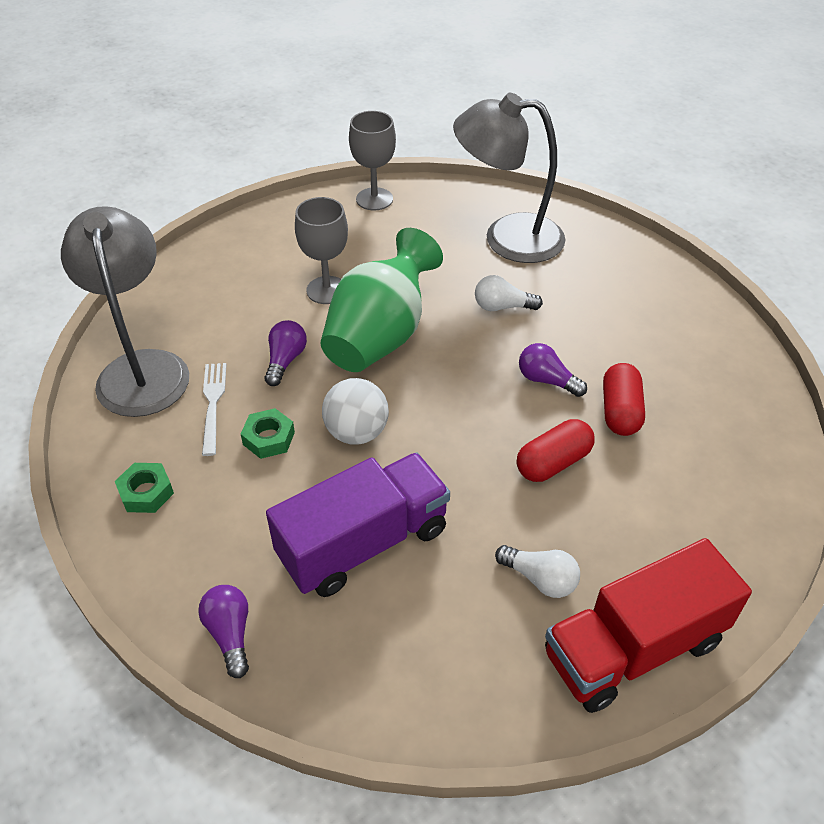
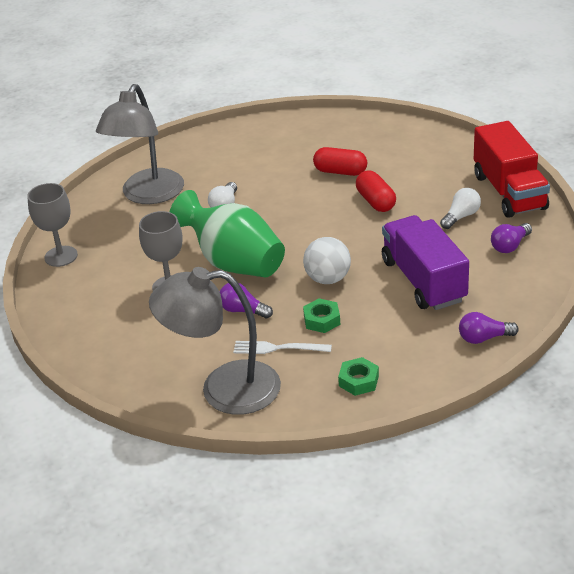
camera: 75 degrees left, 10 degrees down
purple light bulb [519,343,587,397] -> purple light bulb moved to [491,223,532,253]

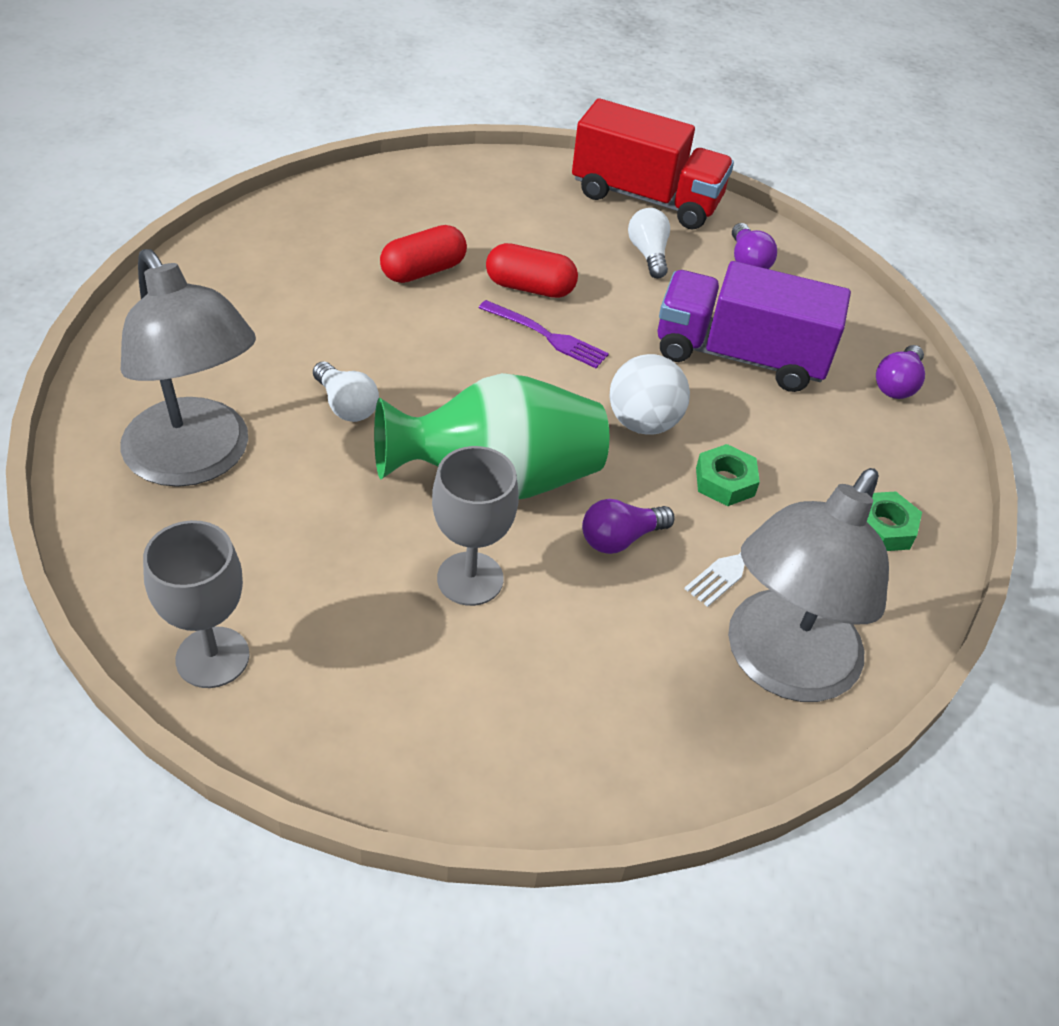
camera: 60 degrees left, 10 degrees up
none -> purple fork [479,300,609,368]

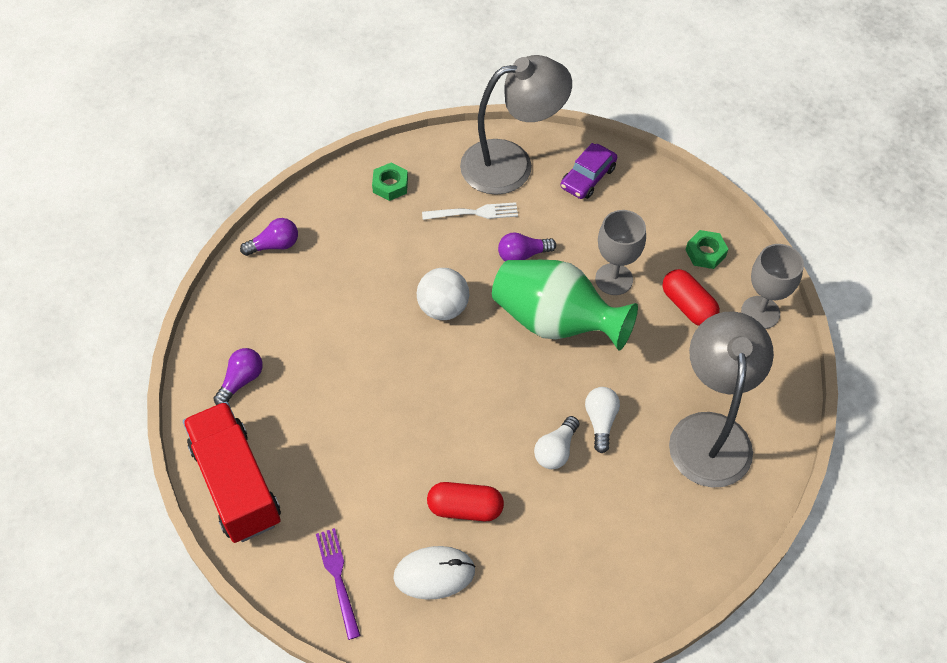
camera: 135 degrees left, 10 degrees up
purple fork [479,300,609,368] -> purple fork moved to [316,528,361,640]
red capsule [486,243,578,298] -> red capsule moved to [663,269,720,326]
purple light bulb [582,499,675,554] -> purple light bulb turned 150 degrees clockwise [498,232,556,261]
white light bulb [628,208,670,278] -> white light bulb moved to [534,416,579,469]
purple truck [657,261,851,392] -> none
green nut [696,444,760,506] -> green nut moved to [686,230,728,269]
none -> white mouse [393,546,476,600]
none -> purple car [560,143,617,199]

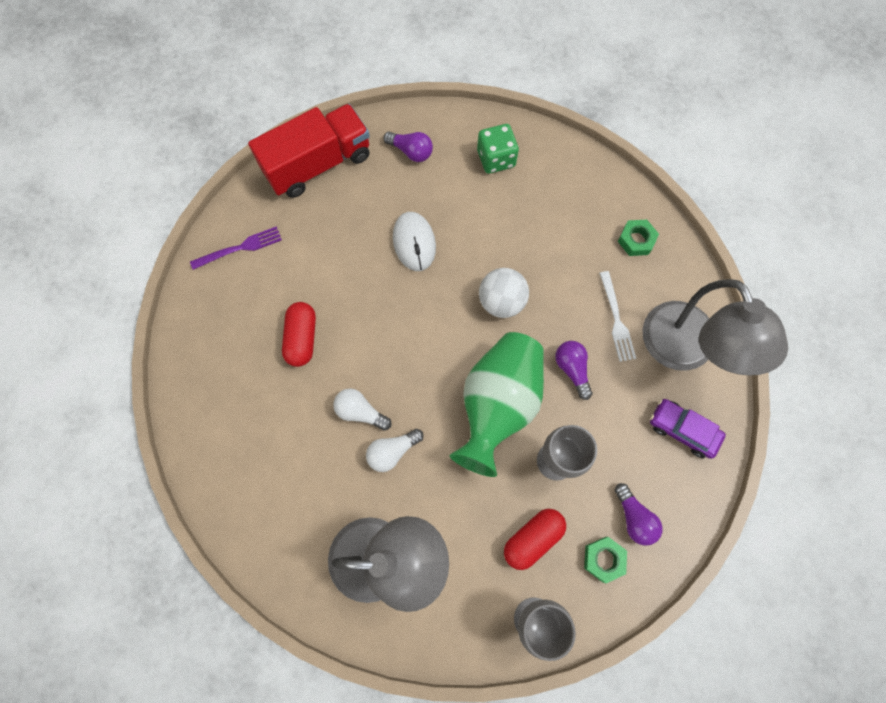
camera: 85 degrees right, 15 degrees up
purple light bulb [240,218,298,256] -> purple light bulb moved to [615,483,663,546]
white mouse [393,546,476,600] -> white mouse moved to [393,212,436,271]
white light bulb [585,387,620,453] -> white light bulb turned 150 degrees clockwise [366,429,424,472]
none -> green dice [477,124,519,174]

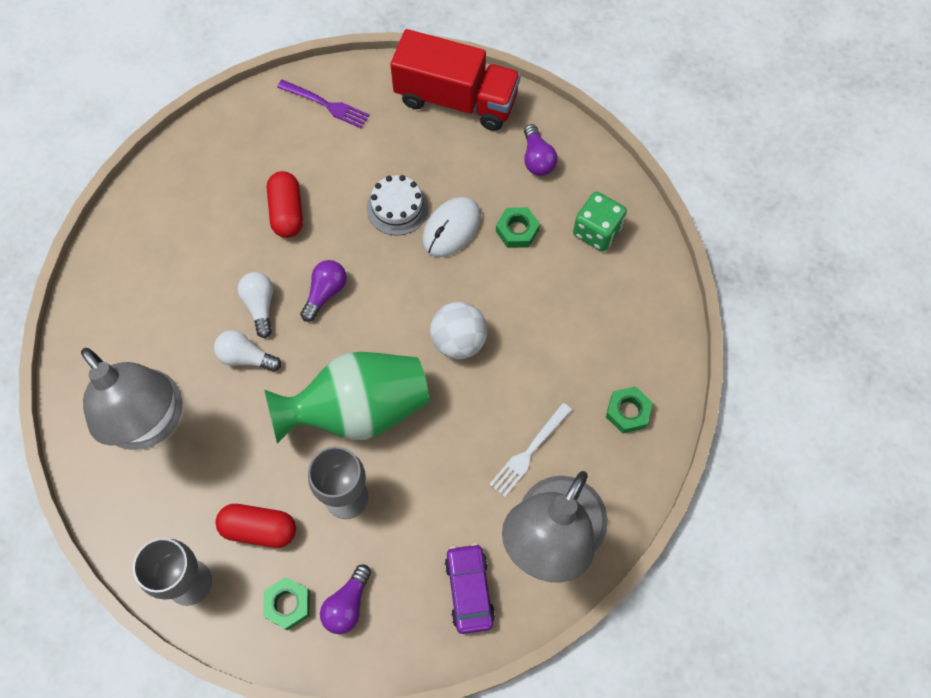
camera: 50 degrees right, 5 degrees down
red capsule [282,302,316,367] -> red capsule turned 60 degrees counterclockwise [267,171,303,238]
purple light bulb [555,341,592,400] -> purple light bulb moved to [300,260,347,322]
none -> white cake [367,175,428,235]
none -> green nut [496,207,540,248]

